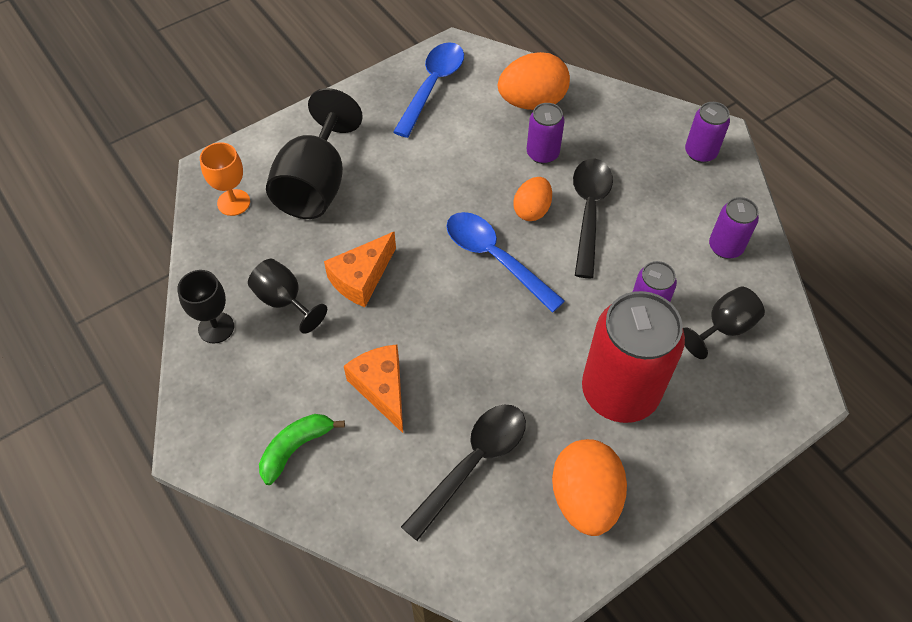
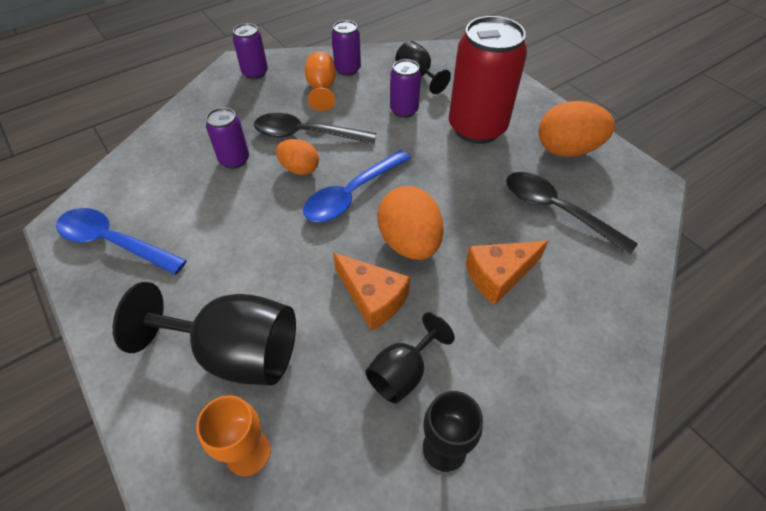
camera: 90 degrees left, 5 degrees down
green banana [259,414,345,485] -> none
orange egg [498,52,570,110] -> orange egg moved to [377,186,444,260]
none -> orange goblet [305,51,336,111]

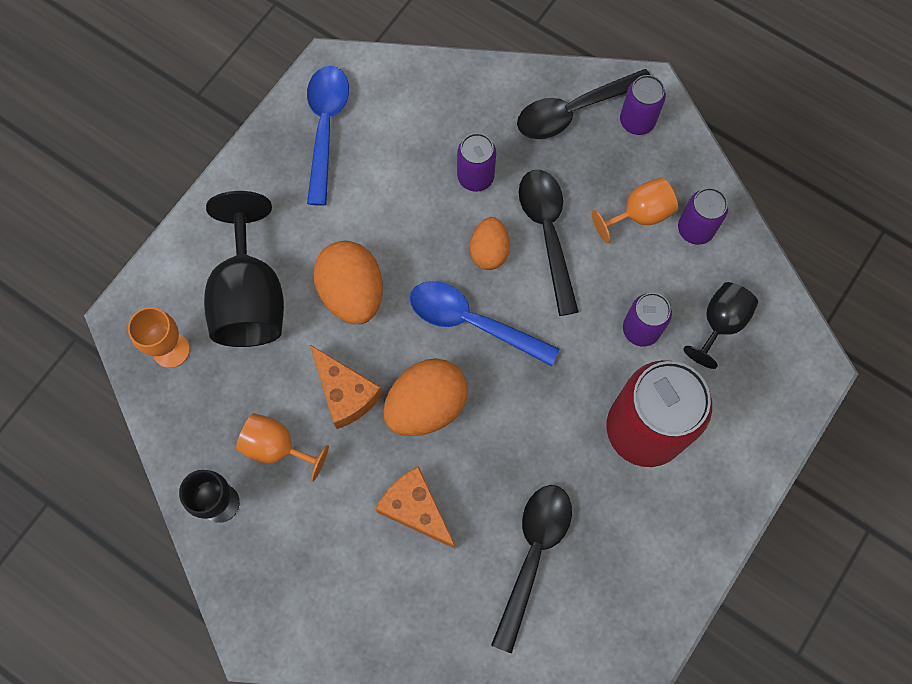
camera: 70 degrees right, 20 degrees up
orange cheese [333,253,410,331] -> orange cheese turned 60 degrees counterclockwise [310,345,383,429]
black goblet [365,312,455,404] -> orange goblet [236,413,329,482]
orange egg [539,101,615,157] -> orange egg moved to [313,241,383,324]
none -> black spoon [517,69,650,139]

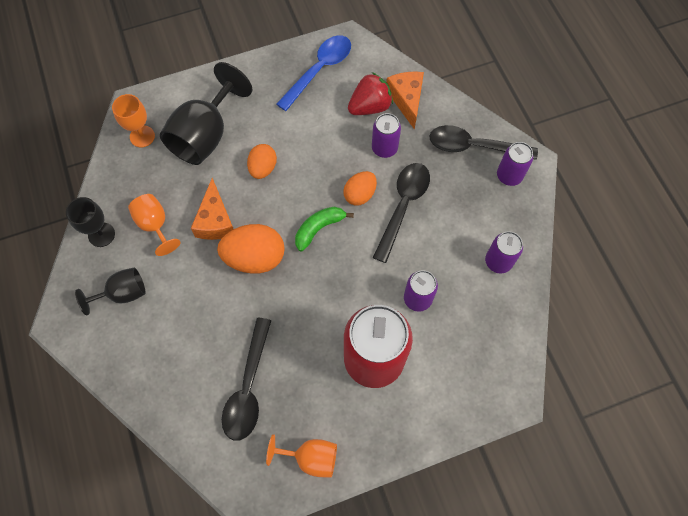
camera: 35 degrees right, 5 degrees down
orange egg [313,241,383,324] -> orange egg [247,144,277,179], size x0.61
orange cheese [375,466,455,549] -> orange cheese moved to [386,72,424,130]
blue spoon [410,281,560,366] -> green banana [295,207,354,251]
black spoon [491,485,572,653] -> black spoon turned 135 degrees clockwise [222,318,271,441]
orange goblet [592,178,678,244] -> orange goblet moved to [266,434,337,477]
black goblet [683,282,758,369] -> black goblet moved to [75,268,146,315]
none -> red strawberry [348,72,393,115]

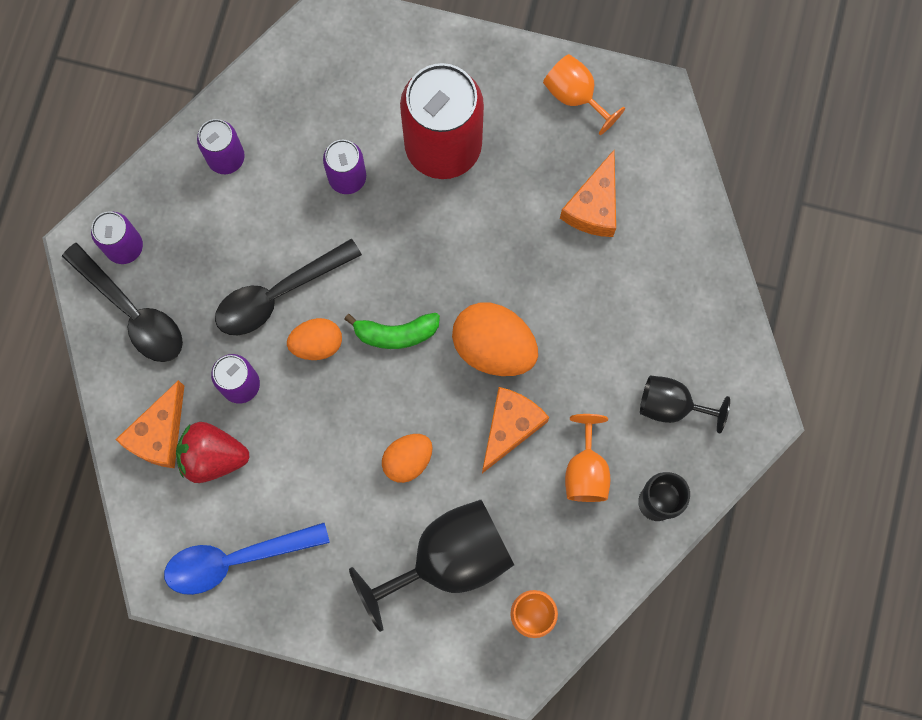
camera: 145 degrees left, 10 degrees up
black spoon [222,318,271,441] -> orange cheese [560,150,616,237]

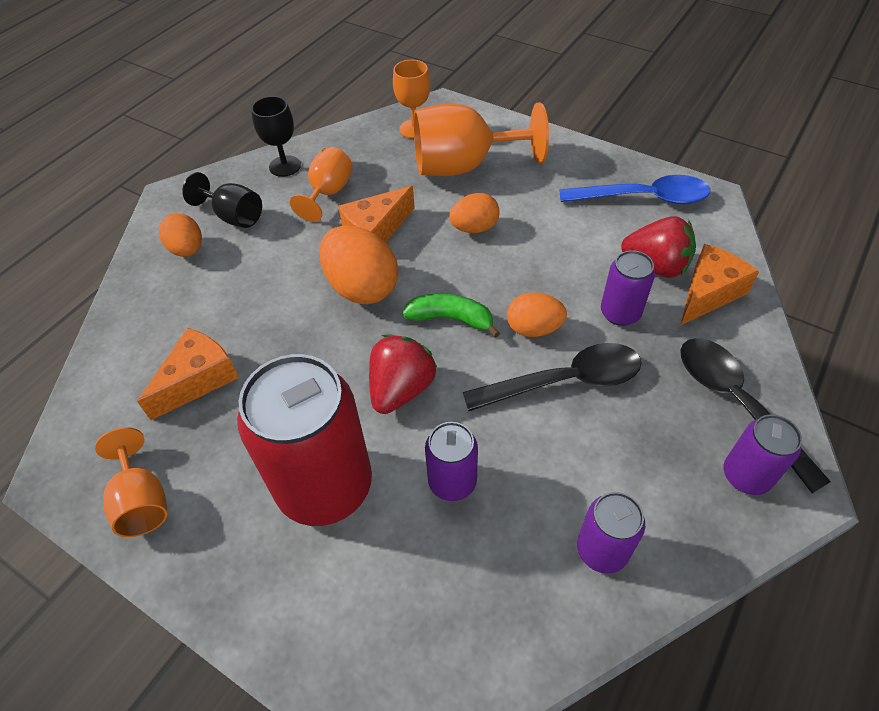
camera: 160 degrees left, 25 degrees down
black goblet [349,500,514,632] -> orange goblet [414,102,549,176]
none -> orange egg [159,213,202,257]
none -> red strawberry [369,334,437,414]

